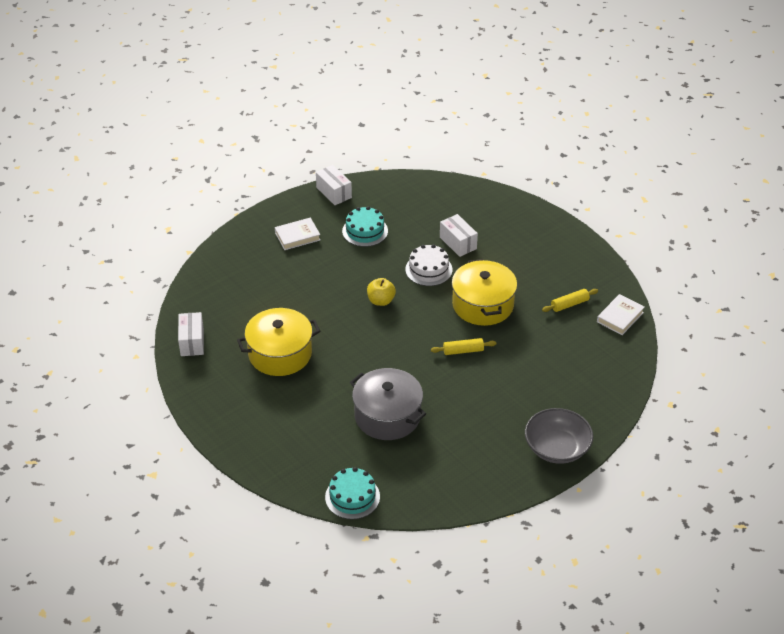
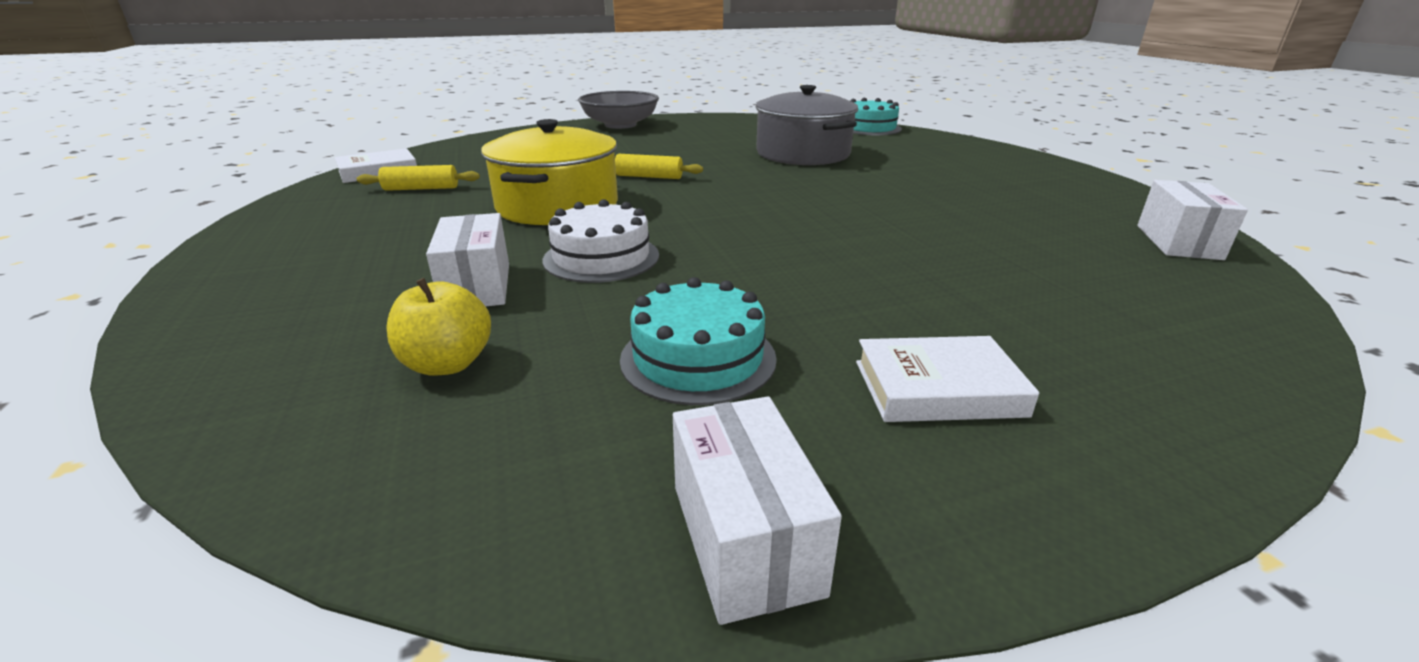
camera: 160 degrees left, 15 degrees down
yellow pot [237,308,320,376] -> none
yellow apple [367,278,396,306] -> yellow apple moved to [387,278,491,376]

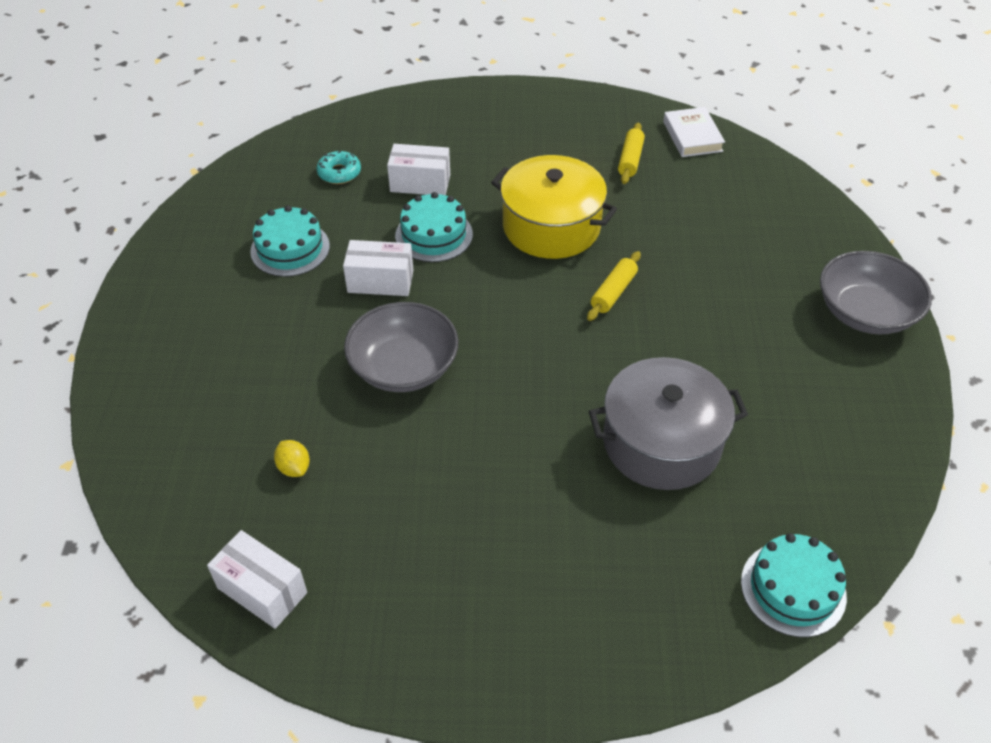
camera: 110 degrees right, 20 degrees up
yellow apple [387,278,491,376] -> turquoise donut [317,151,361,184]
white cake [542,199,659,283] -> turquoise cake [395,192,473,262]
white box [673,396,842,625] -> white box moved to [343,240,413,296]
white book [856,336,1039,422] -> none
none -> yellow lemon [274,440,310,477]
none -> grey bowl [344,302,458,392]

